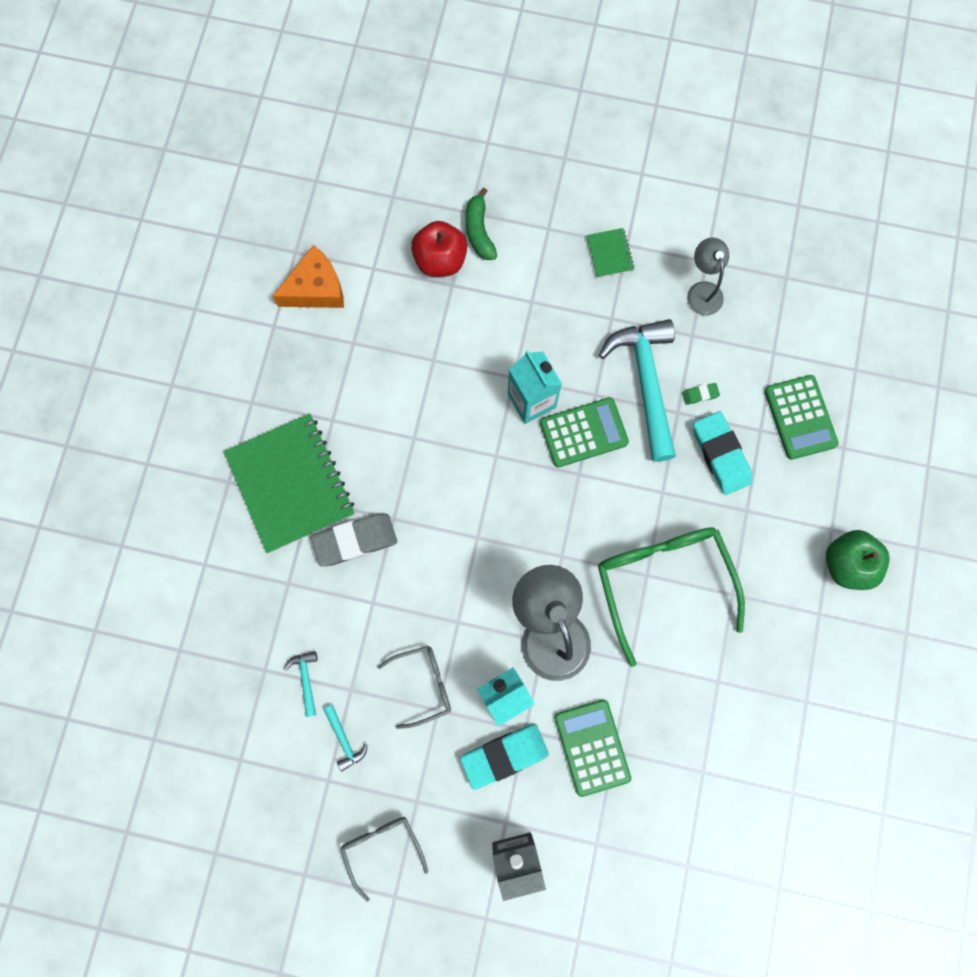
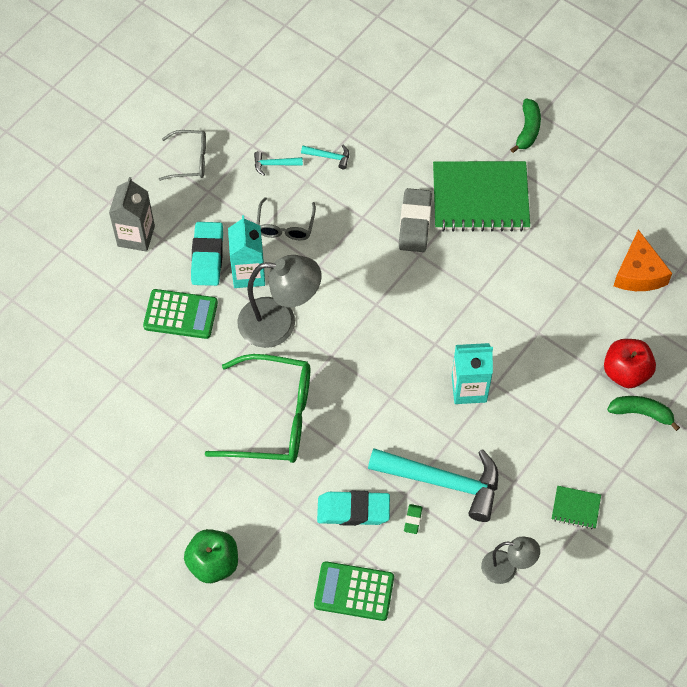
camera: 115 degrees right, 15 degrees down
green calculator [540,397,629,467] -> none
none -> green banana [510,99,541,153]

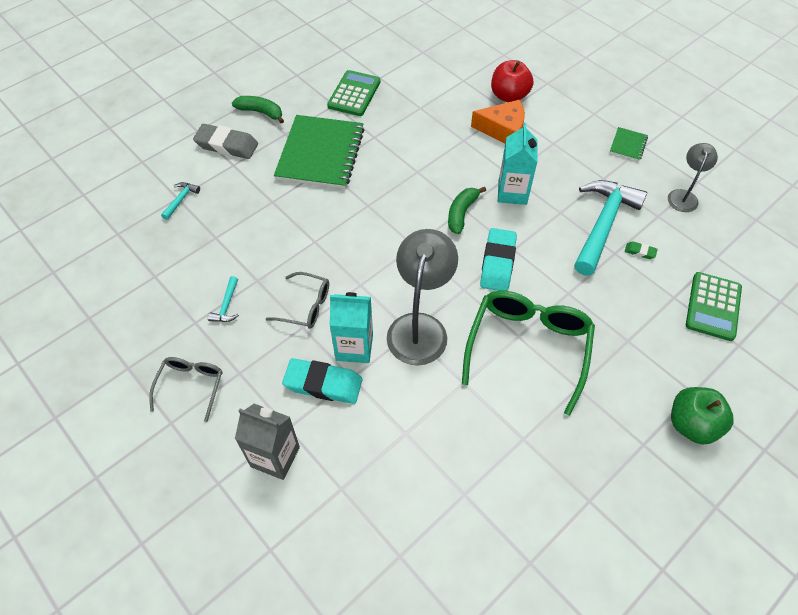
camera: 80 degrees left, 5 degrees down
green calculator [143,289,218,339] -> green calculator moved to [327,70,381,116]
turquoise hammer [301,145,349,169] -> turquoise hammer moved to [161,182,200,220]
turquoise eraser [317,491,390,526] -> turquoise eraser moved to [480,228,517,291]
grey eraser [399,188,432,252] -> grey eraser moved to [193,124,258,159]
green banana [607,396,680,431] -> green banana moved to [448,186,486,234]
orange cheese [614,230,672,291] -> orange cheese moved to [471,100,525,143]

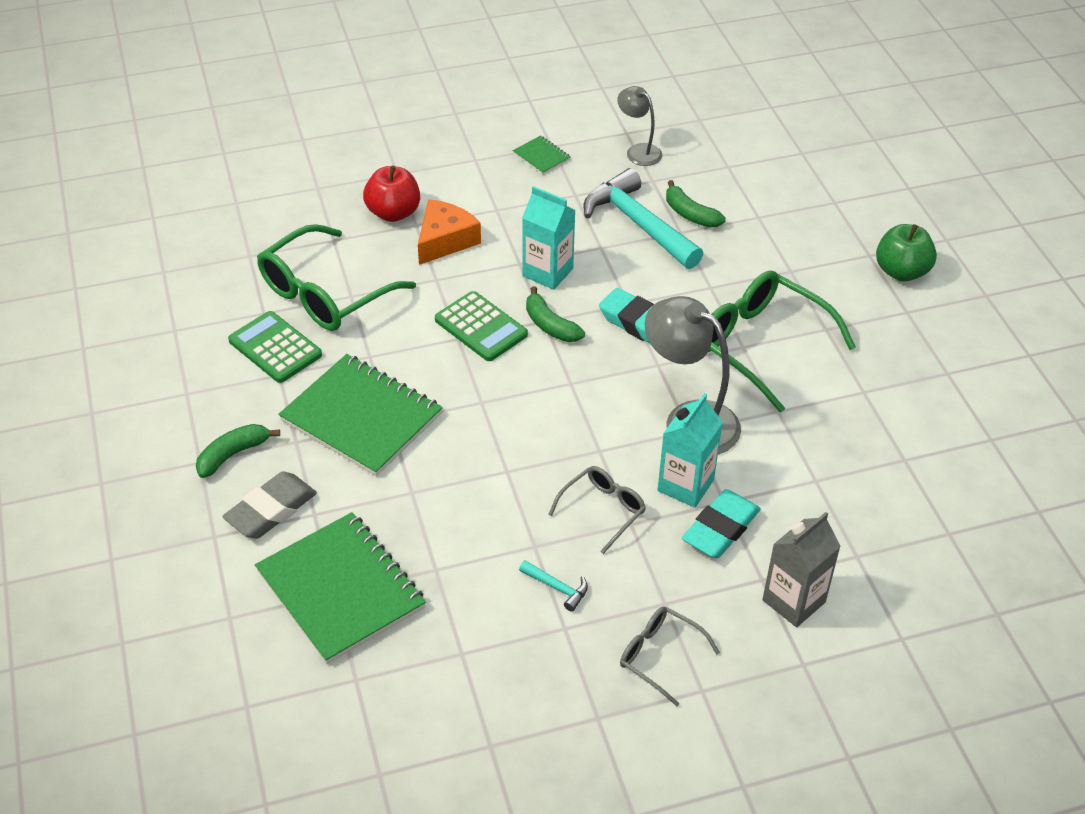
camera: 65 degrees left, 10 degrees down
turquoise hammer [161,182,200,220] -> green notebook [255,512,426,664]
green eraser [625,241,658,259] -> green banana [666,180,726,228]
green calculator [686,272,742,341] -> green calculator moved to [435,291,528,361]
none -> green glasses [257,224,416,331]

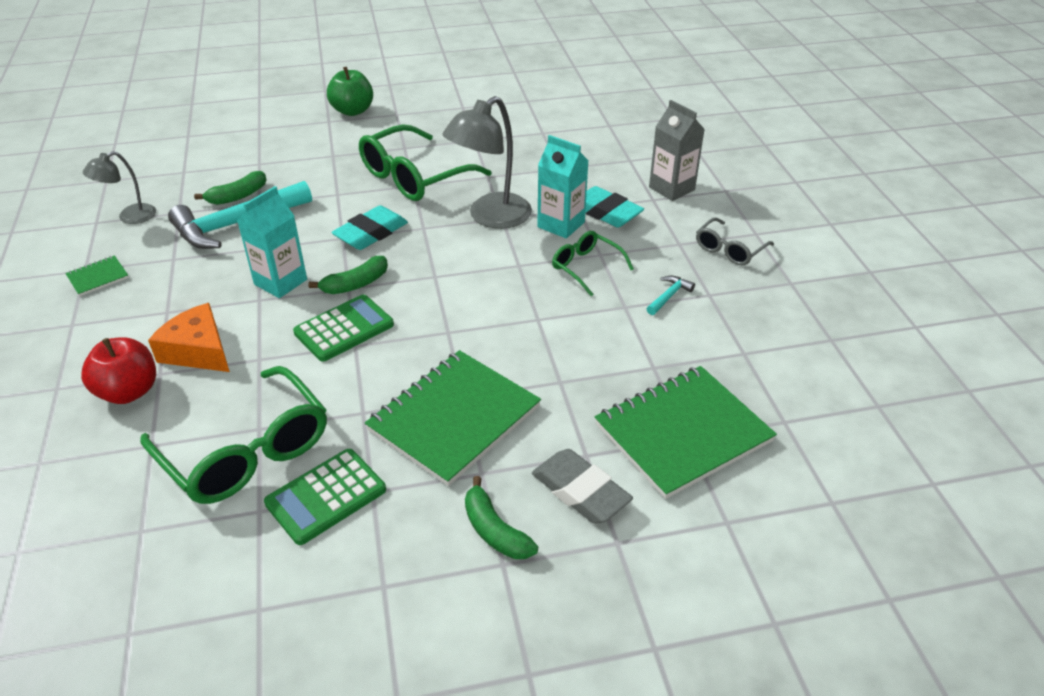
camera: 85 degrees left, 5 degrees down
grey glasses [548,466,646,554] -> green glasses [552,231,634,296]

